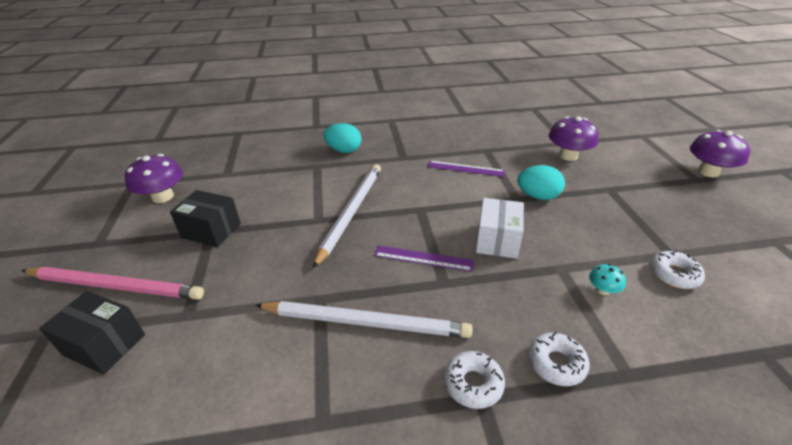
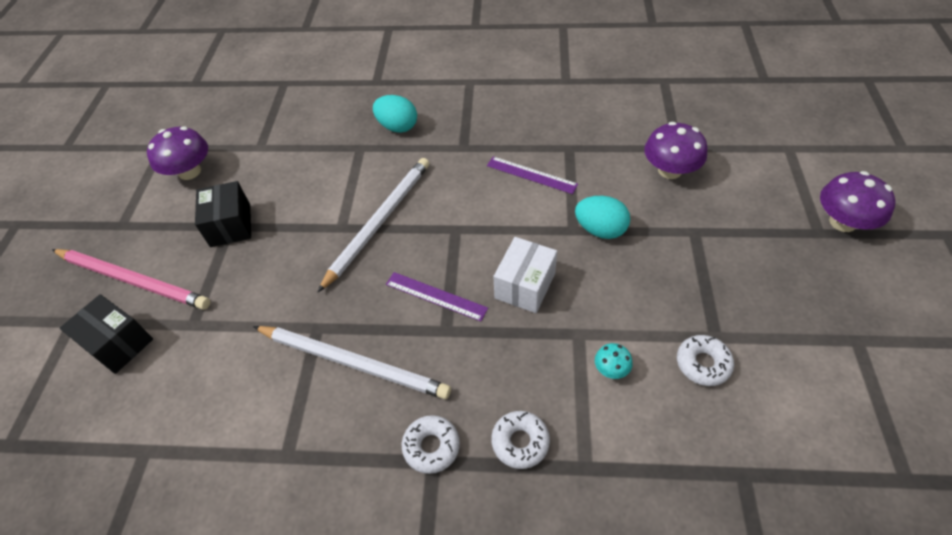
camera: 15 degrees right, 15 degrees up
black box [170,190,241,247] -> black box turned 45 degrees clockwise [195,181,251,247]

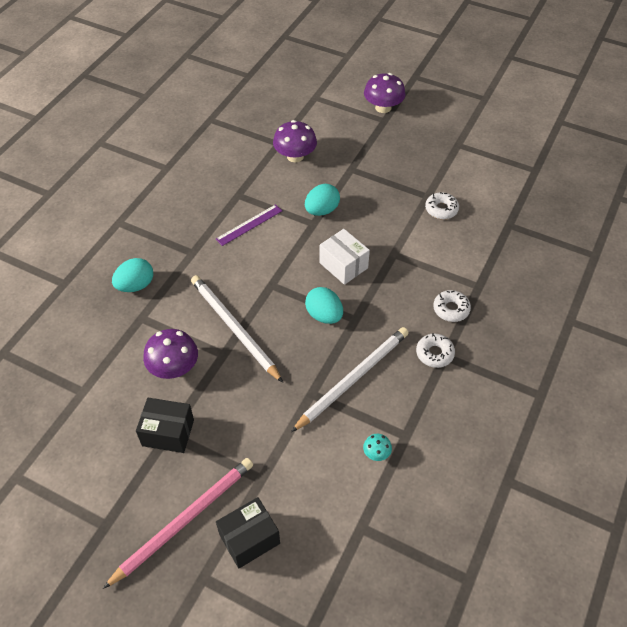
camera: 70 degrees left, 0 degrees up
purple mushroom [147,126,208,180] -> purple mushroom moved to [143,329,198,379]
purple ruler [386,272,488,321] -> turquoise egg [305,287,343,324]
turquoise mushroom [595,343,633,379] -> turquoise mushroom moved to [363,434,392,461]

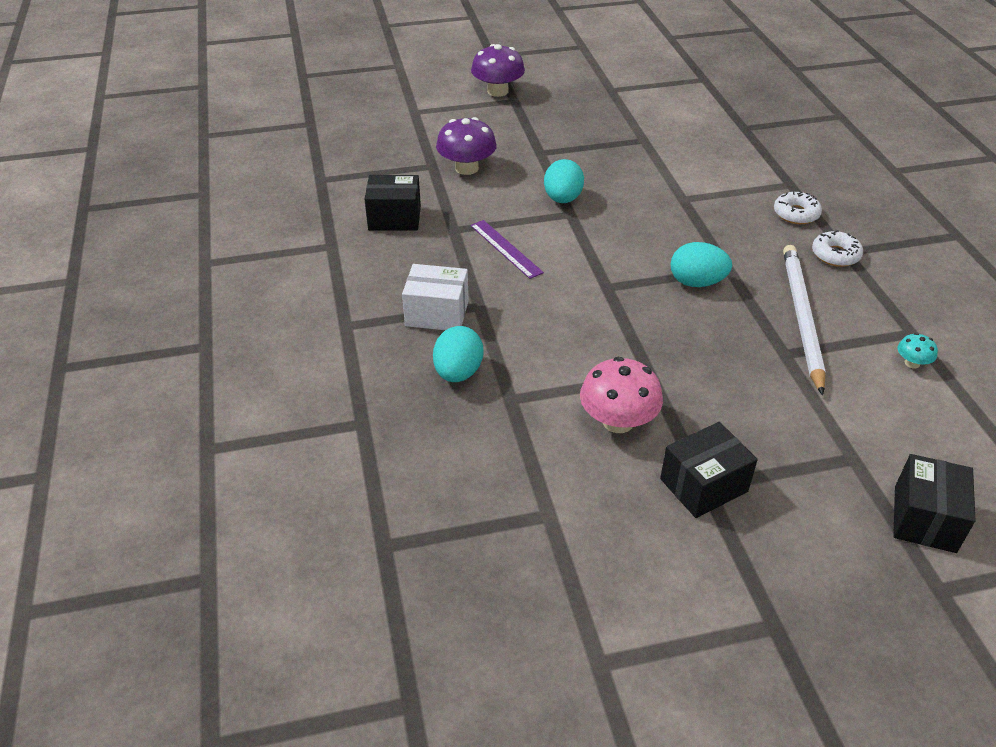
camera: 40 degrees left, 10 degrees down
pink pencil [103,458,253,589] -> none
purple mushroom [143,329,198,379] -> pink mushroom [580,357,663,433]
white pencil [191,275,283,383] -> none
purple ruler [216,204,282,246] -> purple ruler turned 45 degrees counterclockwise [470,220,544,279]
white box [319,229,370,285] -> white box moved to [402,264,469,330]
white donut [425,192,459,219] -> none
none -> black box [365,175,421,231]

